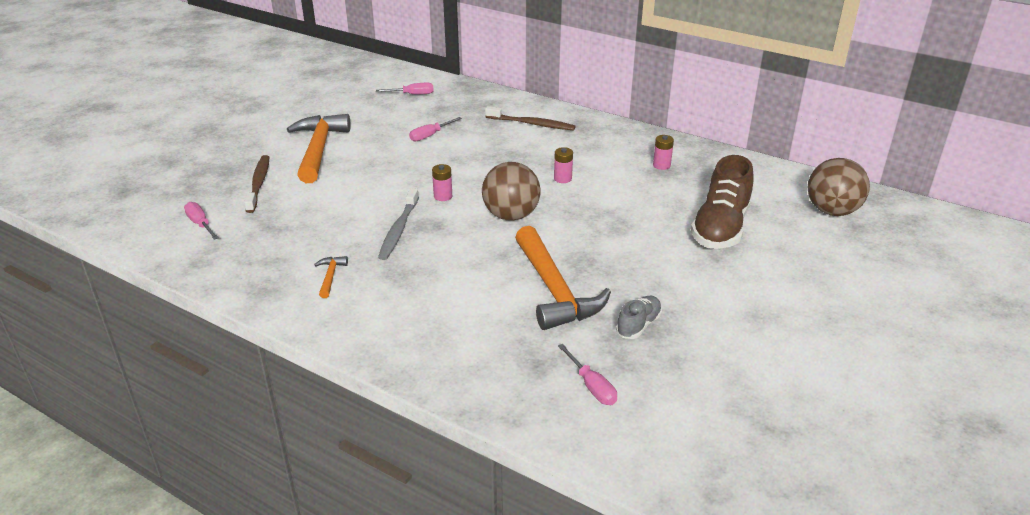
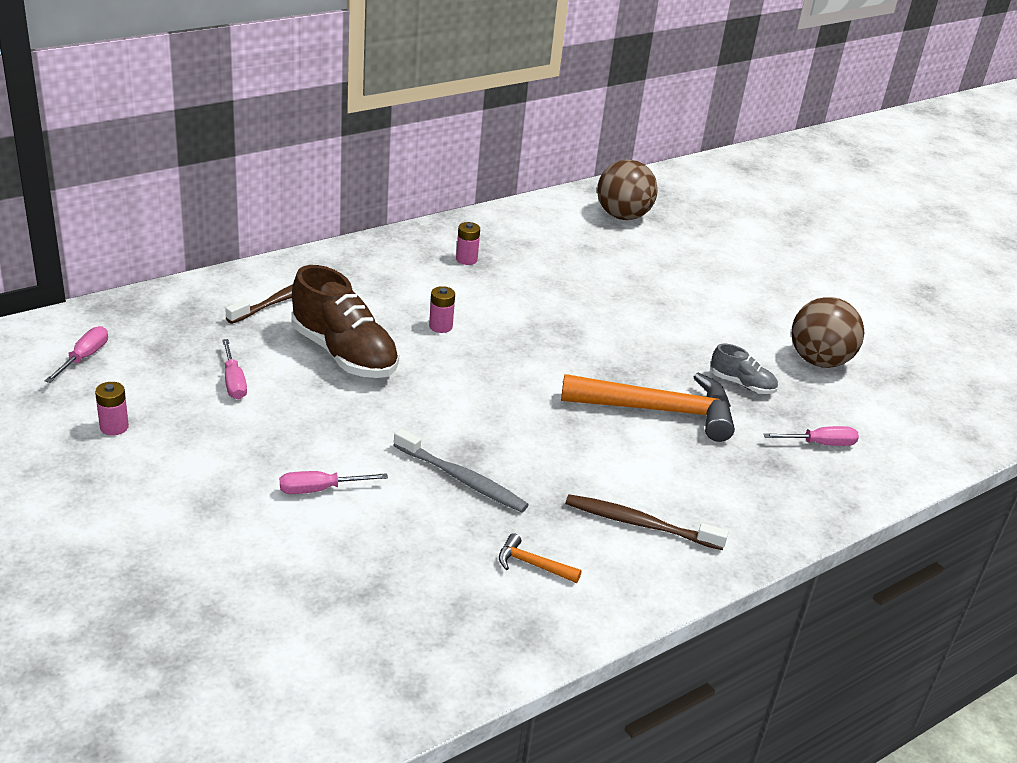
camera: 70 degrees left, 0 degrees up
pink screwdriver [184,202,219,240] -> pink screwdriver moved to [280,471,388,494]
brown toothbrush [244,155,269,213] -> brown toothbrush moved to [565,494,728,550]
orange hammer [287,114,351,183] -> none
pink battery [432,164,452,201] -> pink battery moved to [95,382,129,436]
brown ball [482,162,540,220] -> brown ball moved to [791,297,864,368]
grey shoe [616,296,662,339] -> grey shoe turned 150 degrees clockwise [711,344,778,394]
brown shoe [691,155,754,249] -> brown shoe moved to [291,265,399,378]

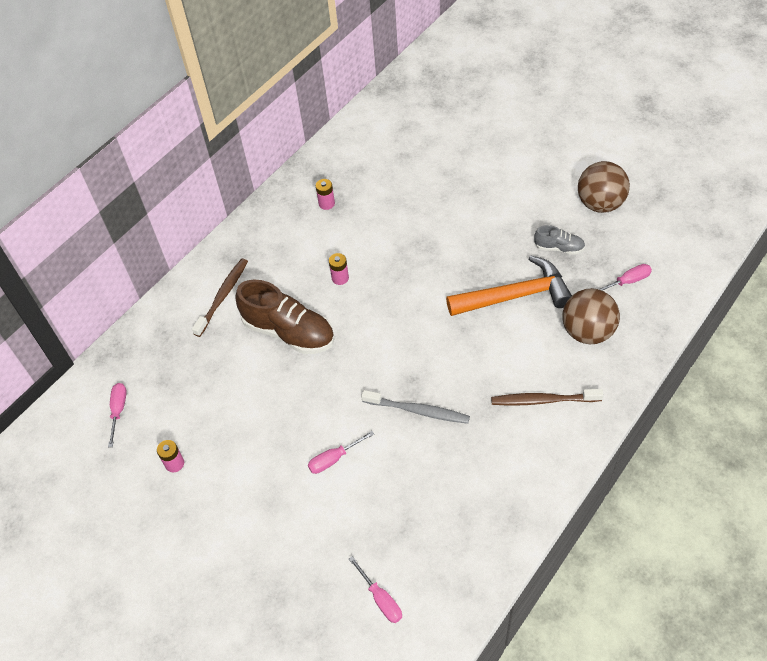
camera: 10 degrees left, 20 degrees up
pink screwdriver [222,339,247,399] -> pink screwdriver moved to [349,556,402,623]
orange hammer [499,533,582,583] -> none
brown ball [597,159,658,220] -> brown ball moved to [563,288,620,344]

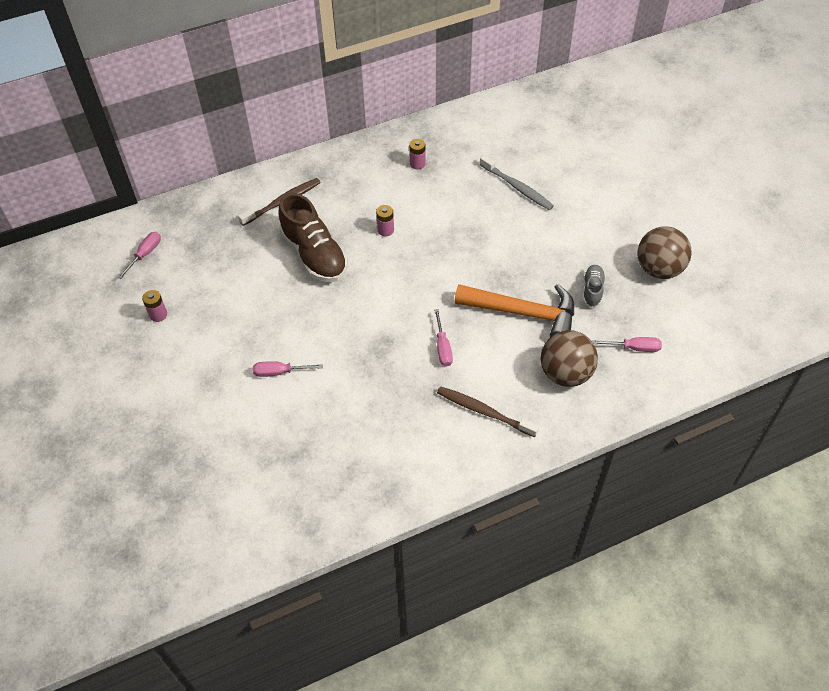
camera: 25 degrees right, 0 degrees up
pink screwdriver [349,556,402,623] -> pink screwdriver moved to [434,309,453,367]
grey toothbrush [361,390,470,424] -> grey toothbrush moved to [480,155,554,210]
grey shoe [534,225,585,255] -> grey shoe turned 120 degrees counterclockwise [583,265,605,307]

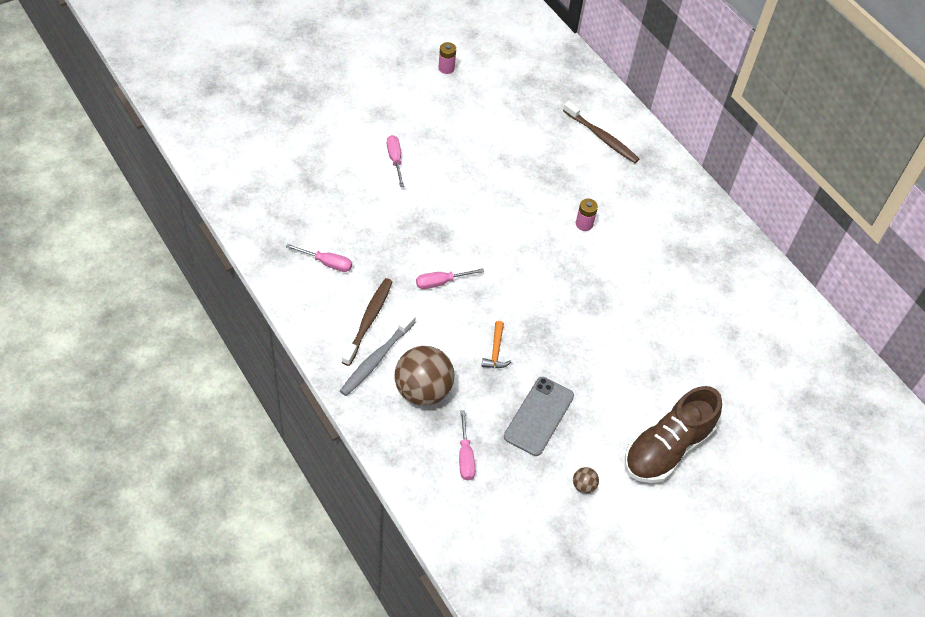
camera: 75 degrees right, 0 degrees up
pink screwdriver [118,232,161,279] -> pink screwdriver moved to [286,244,352,272]
brown shoe [278,193,348,282] -> brown shoe moved to [625,386,722,483]
pink battery [409,139,426,169] -> none
orange hammer [454,284,574,337] -> orange hammer [481,321,511,368], size x0.42
grey toothbrush [480,155,554,210] -> grey toothbrush moved to [340,313,416,396]
grey shoe [583,265,605,307] -> grey phone [504,377,574,456]
brown ball [637,226,692,279] -> brown ball [573,467,599,494], size x0.42

